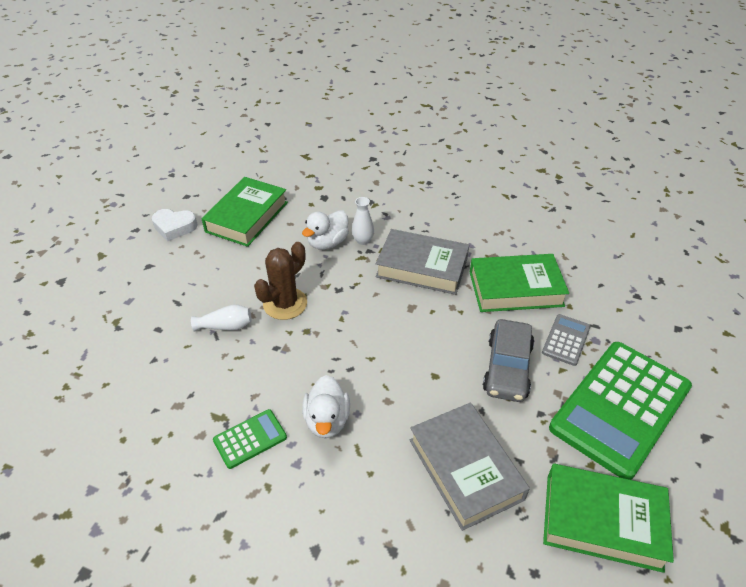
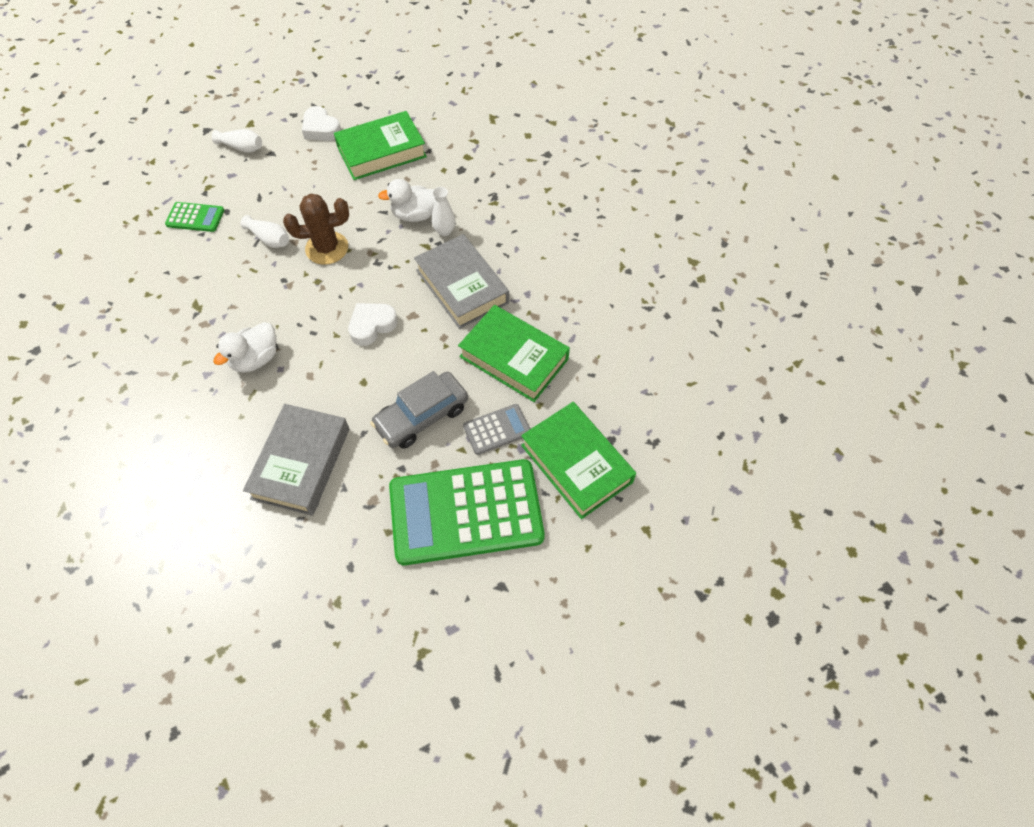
camera: 40 degrees right, 15 degrees up
green calculator [213,409,287,469] -> green calculator moved to [165,202,224,232]
green book [543,464,674,573] -> green book moved to [521,402,636,519]
none -> white vase [212,129,262,153]
none -> white heart [348,303,398,346]

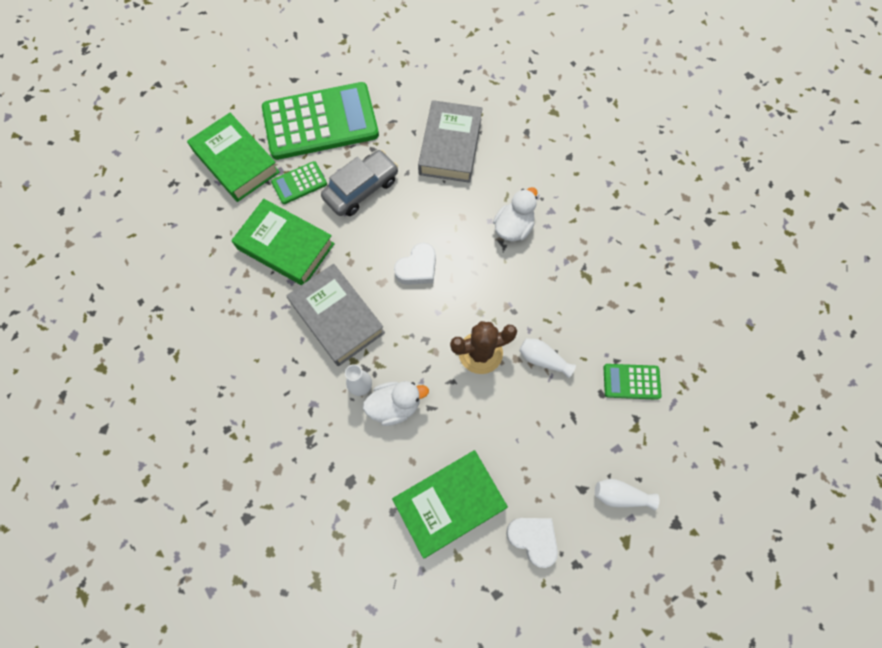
camera: 175 degrees right, 10 degrees up
grey calculator [463,404,530,455] -> green calculator [271,161,327,204]

